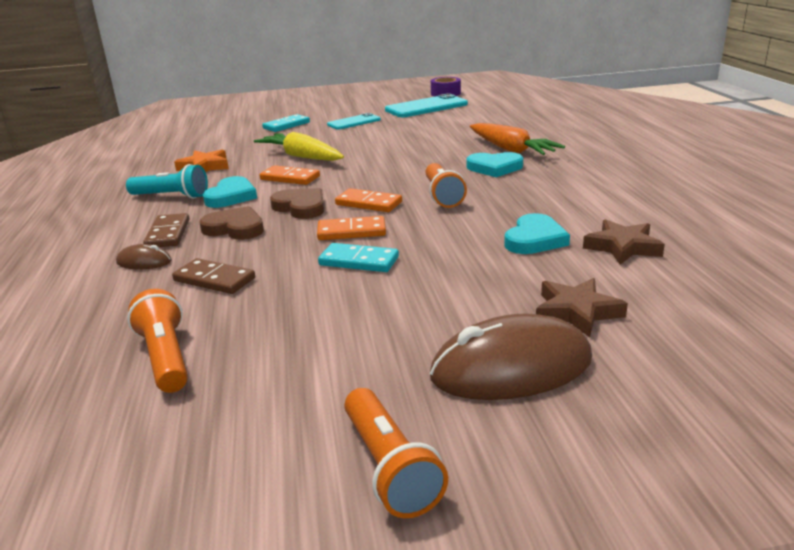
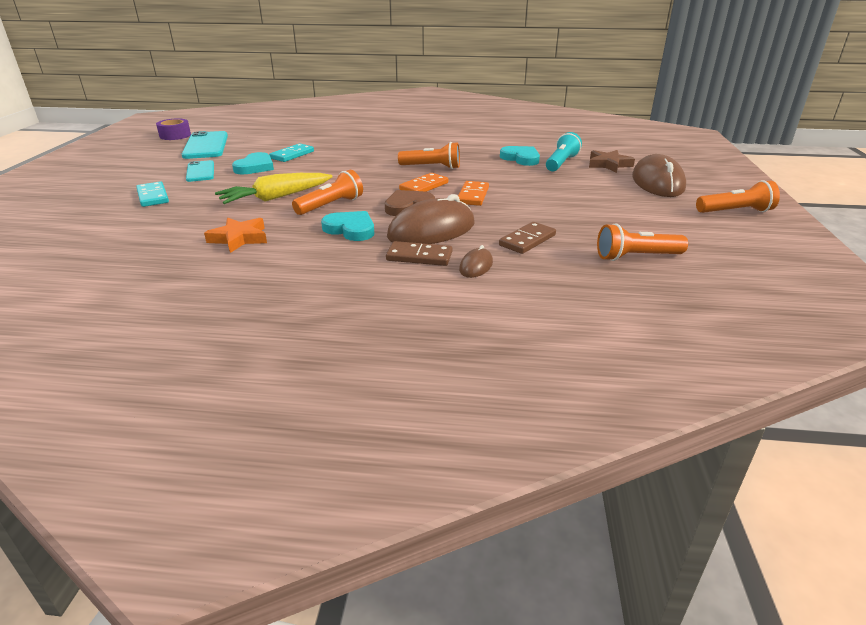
camera: 75 degrees left, 5 degrees up
turquoise flashlight [126,164,208,199] -> turquoise flashlight moved to [546,132,582,171]
brown heart [199,206,264,240] -> brown mouse [387,194,475,244]
orange domino [260,165,320,185] -> orange flashlight [292,170,363,215]
turquoise domino [318,243,399,272] -> turquoise domino moved to [269,143,314,162]
turquoise heart [466,152,523,177] -> turquoise heart moved to [232,152,274,174]
orange carrot [470,123,565,155] -> none
brown star [583,219,665,265] -> none

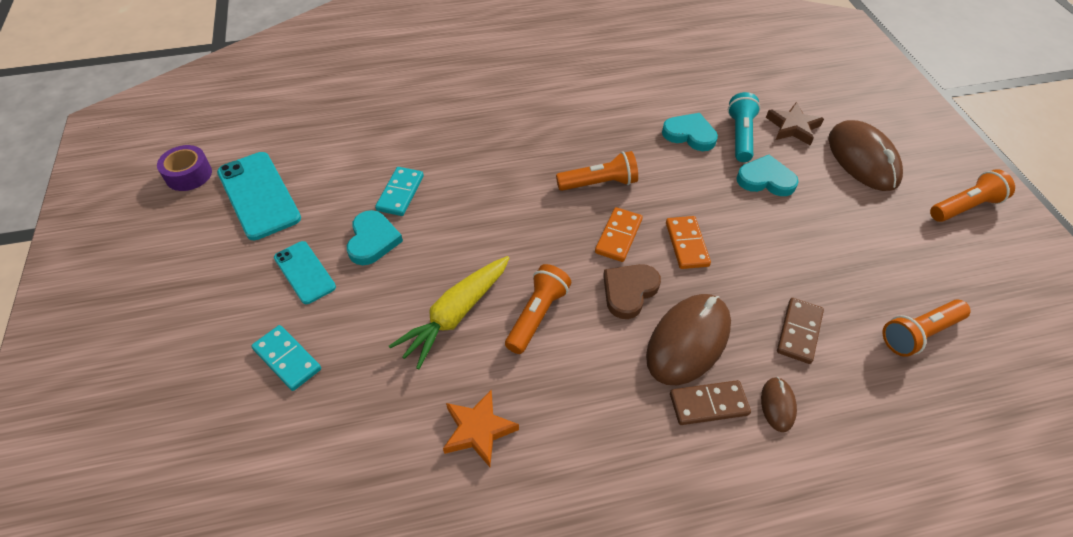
camera: 20 degrees left, 20 degrees up
turquoise heart [321,211,374,241] -> turquoise heart moved to [736,155,799,196]

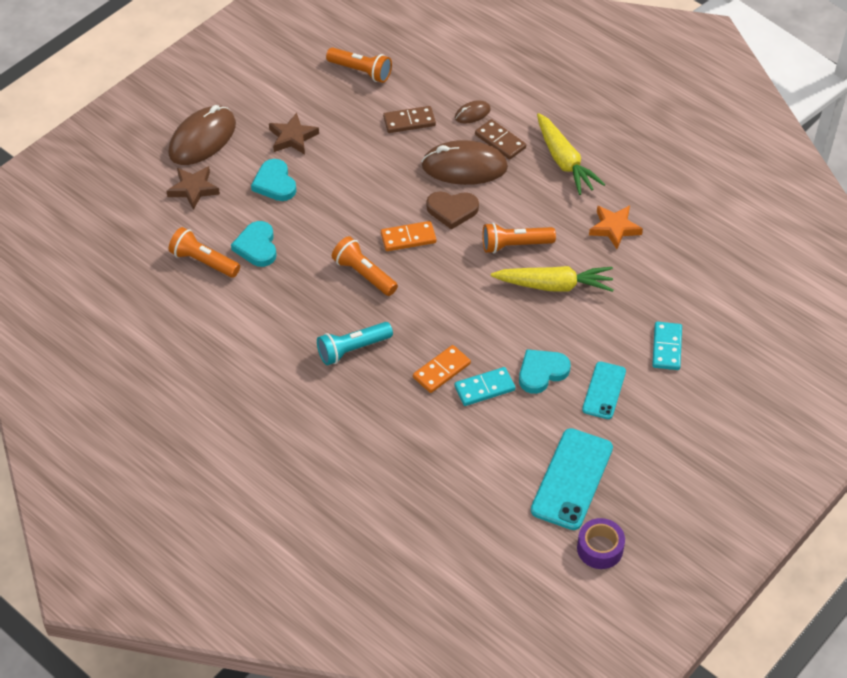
camera: 125 degrees left, 0 degrees up
orange domino [666,216,711,269] -> orange domino moved to [413,345,471,393]
turquoise flashlight [728,92,761,162] -> turquoise flashlight moved to [317,322,393,365]
orange flashlight [930,169,1015,222] -> orange flashlight moved to [169,227,240,278]
none -> brown star [269,113,319,155]
none -> yellow carrot [537,113,606,195]

